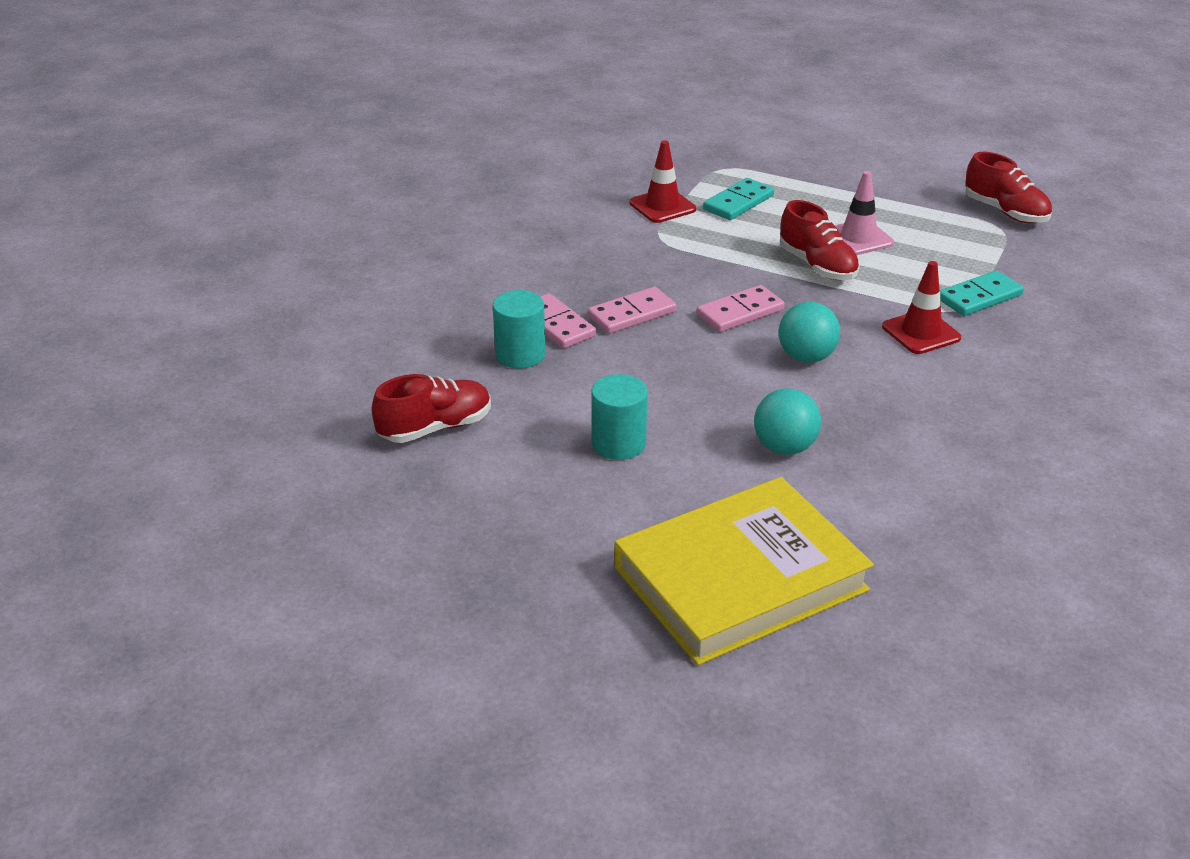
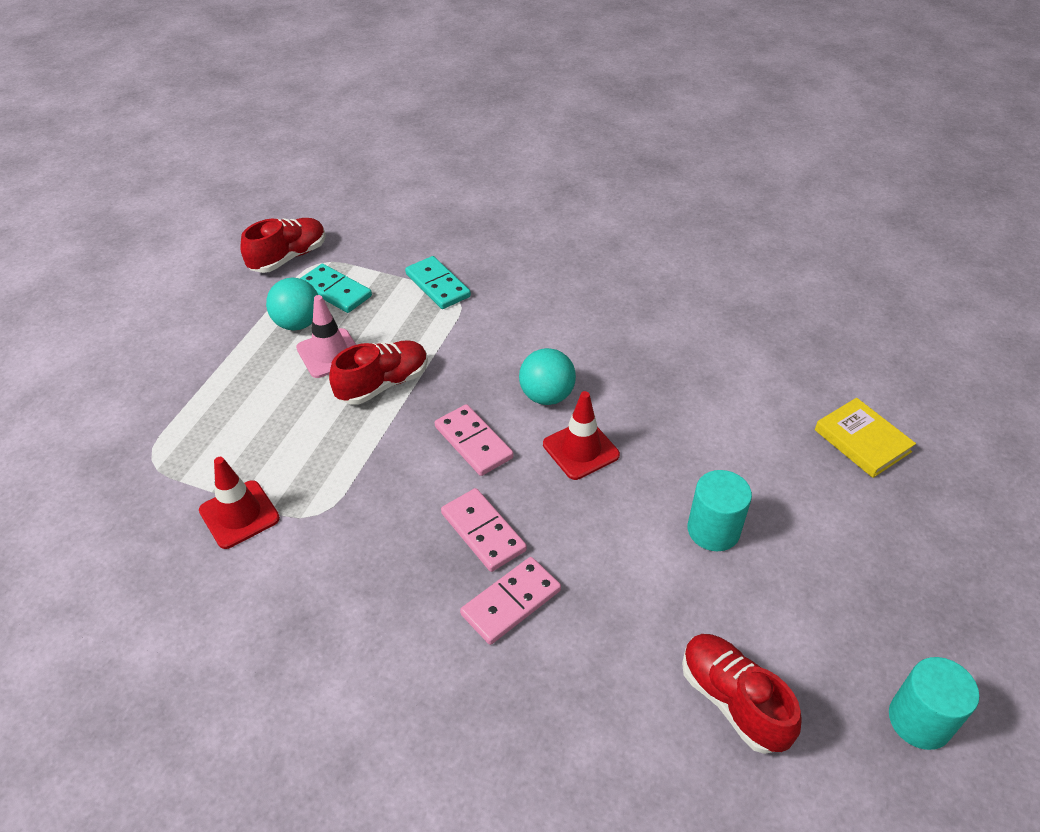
camera: 95 degrees left, 10 degrees up
turquoise cylinder [493,290,545,369] -> turquoise cylinder moved to [889,657,979,750]
yellow book [614,477,874,666] -> yellow book [815,398,916,478], size x0.47
turquoise domino [703,178,774,220] -> turquoise domino moved to [300,264,372,313]
turquoise ball [754,389,821,455] -> turquoise ball moved to [266,277,318,330]
red traffic cone [882,261,961,354] -> red traffic cone moved to [543,391,620,480]

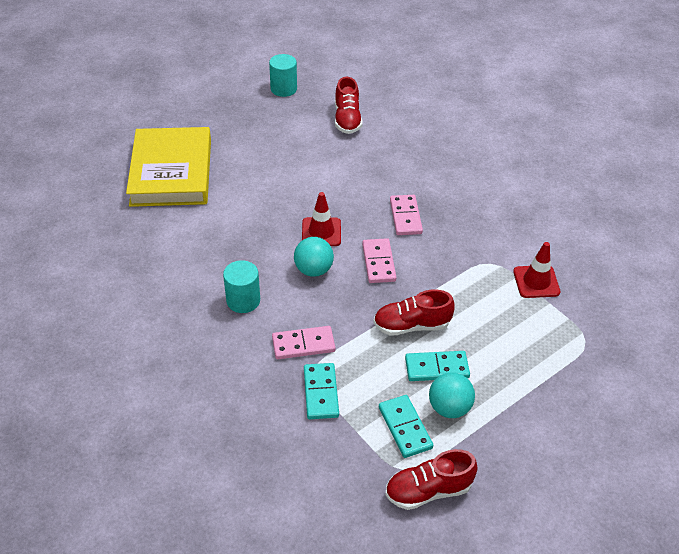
camera: 150 degrees left, 0 degrees up
pink traffic cone [296,295,356,378] -> turquoise domino [405,351,470,381]
pink domino [460,557,561,645] -> pink domino moved to [272,326,336,359]
turquoise cylinder [687,470,752,551] -> turquoise cylinder moved to [223,260,260,313]
yellow book [815,398,916,478] -> yellow book [126,127,211,207], size x2.12

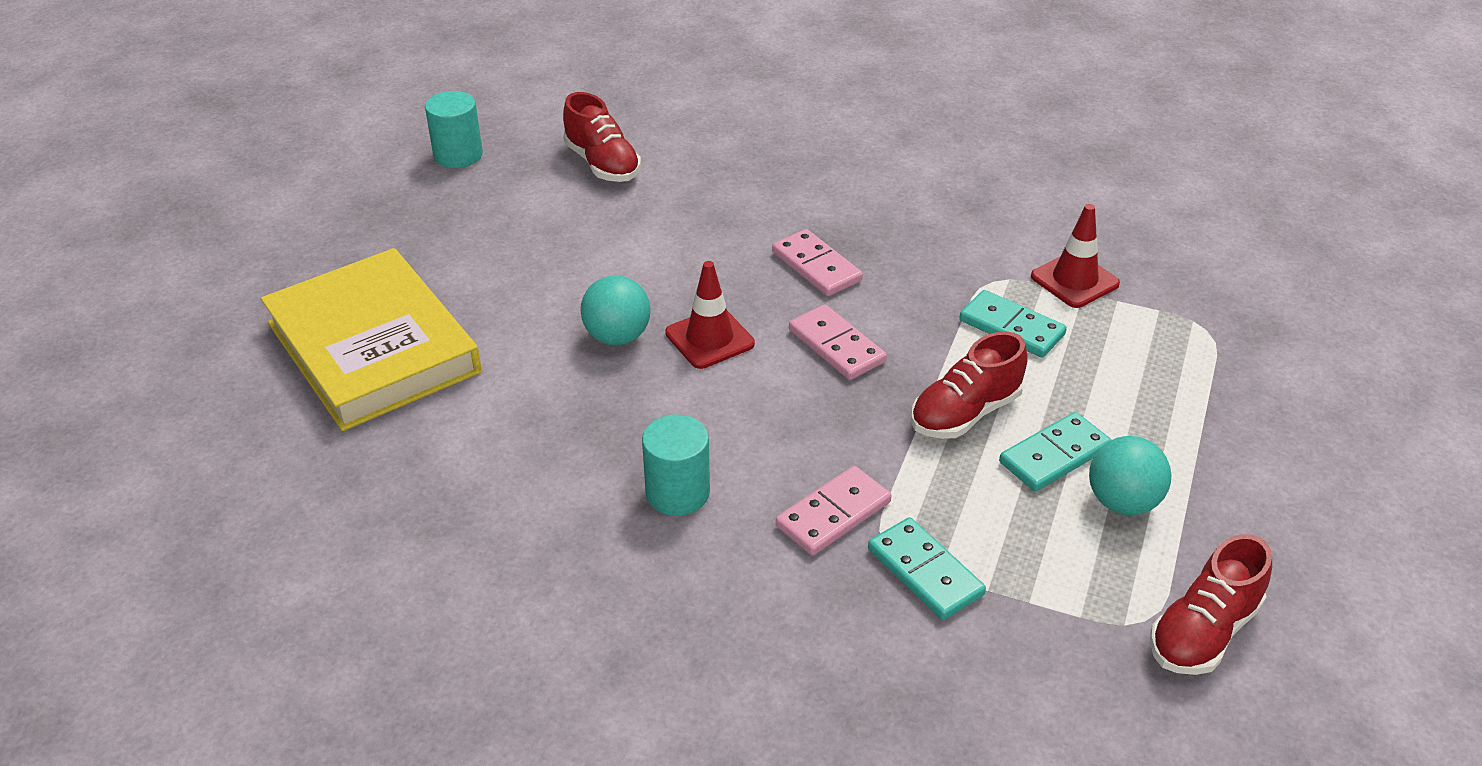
camera: 30 degrees left, 5 degrees down
turquoise ball [294,237,334,277] -> turquoise ball moved to [581,275,650,345]
turquoise domino [379,395,433,458] -> turquoise domino moved to [959,290,1067,358]

